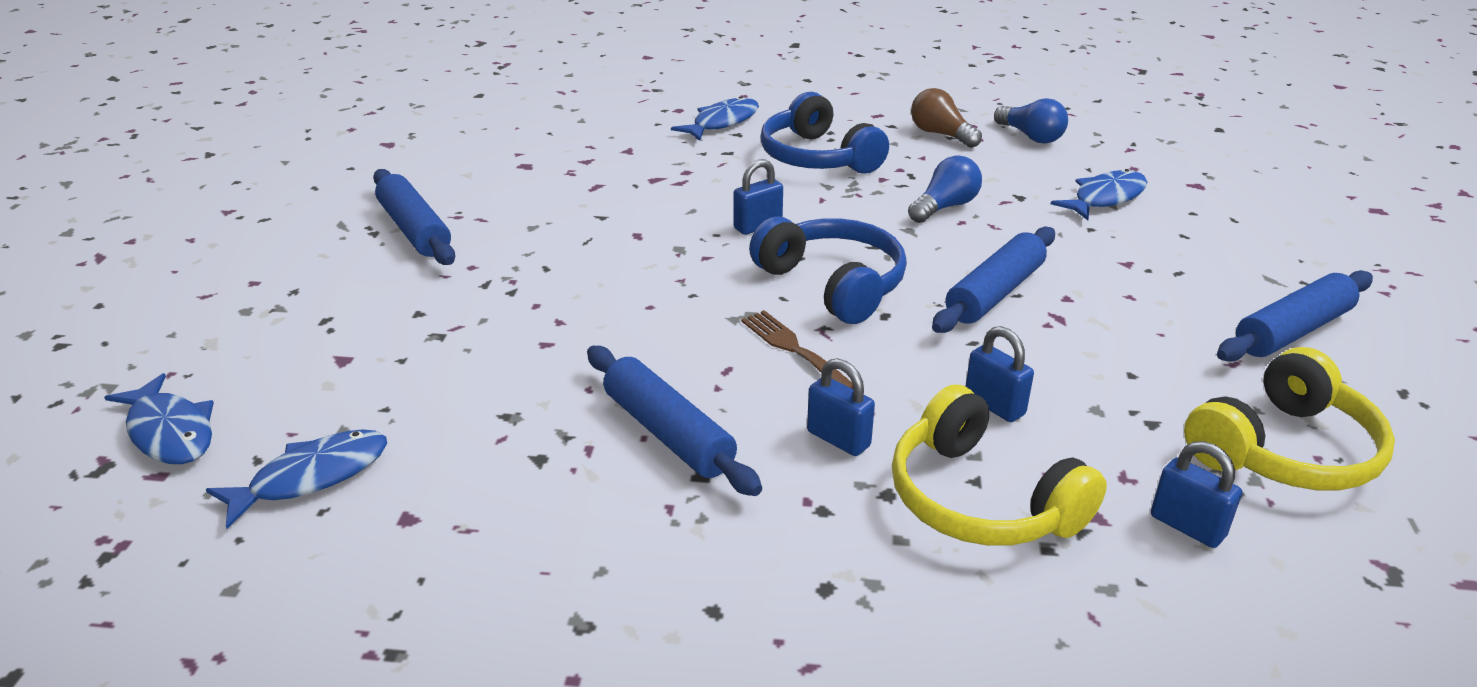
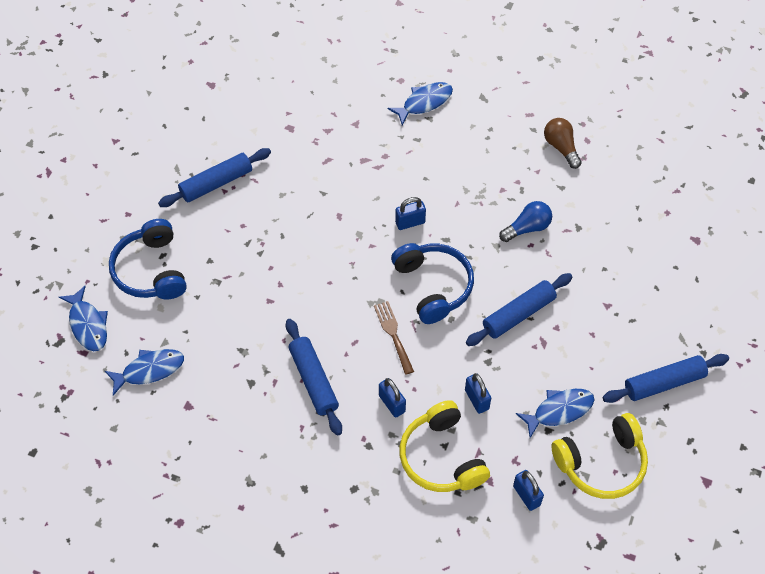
camera: 15 degrees right, 25 degrees up
blue rolling pin [373,169,455,265] -> blue rolling pin turned 75 degrees clockwise [158,148,271,207]
blue headphones [760,92,889,174] -> blue headphones moved to [109,219,187,300]
blue light bulb [994,98,1068,144] -> none
blue fish [1051,169,1147,220] -> blue fish moved to [516,389,595,438]

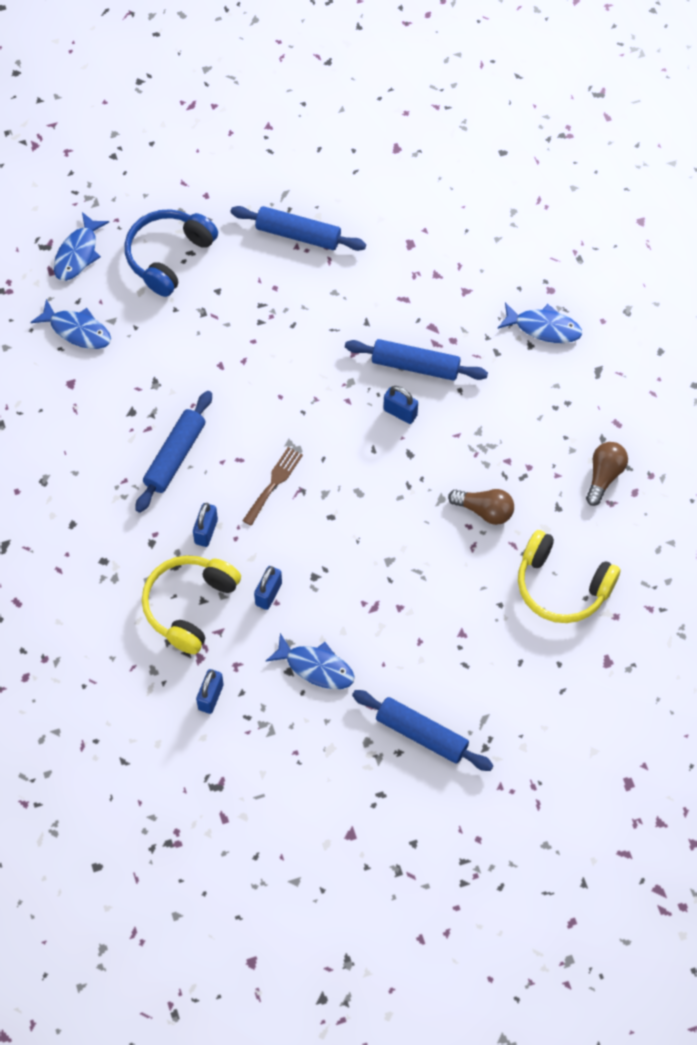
camera: 50 degrees right, 5 degrees up
blue headphones [391,243,474,324] -> none
blue rolling pin [466,273,572,346] -> blue rolling pin moved to [345,339,488,381]
blue light bulb [499,201,552,242] -> brown light bulb [448,489,514,525]
yellow headphones [551,413,648,499] -> yellow headphones moved to [518,530,621,623]

